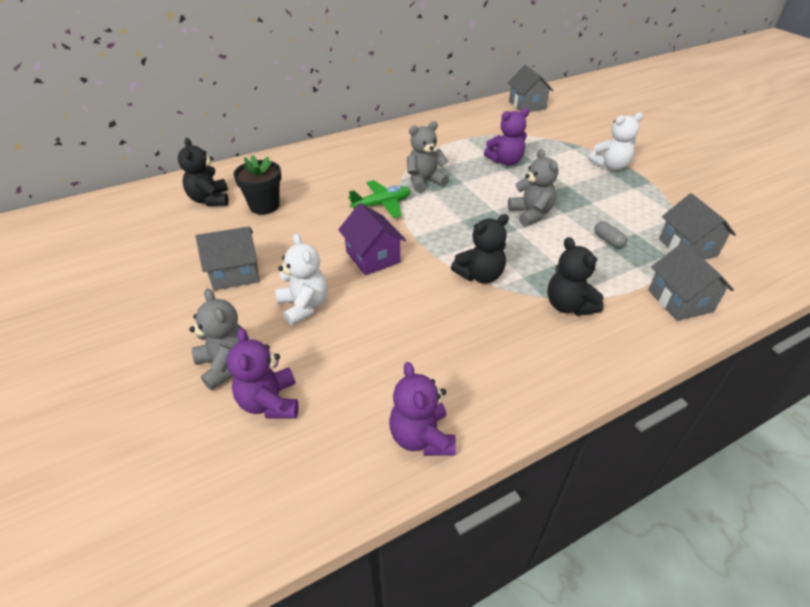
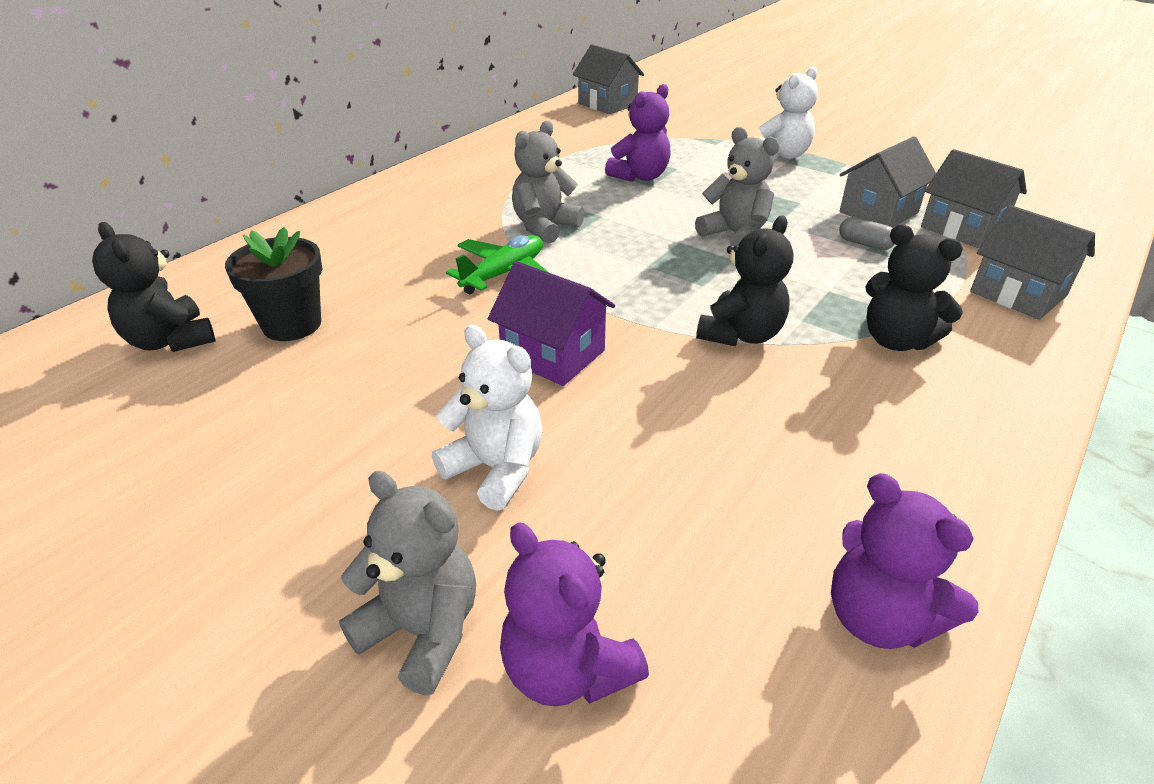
camera: 25 degrees left, 5 degrees down
grey house [196,226,259,290] -> grey house moved to [840,136,936,228]

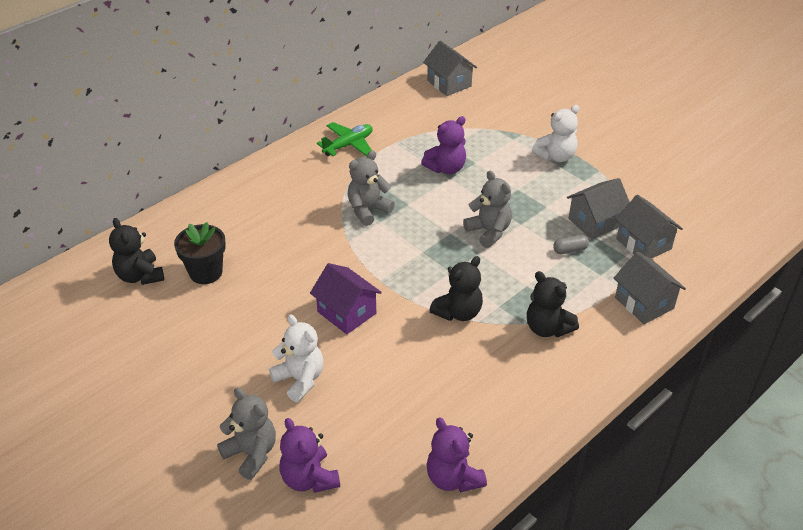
camera: 10 degrees right, 5 degrees up
green plane [446,235,548,294] -> green plane moved to [317,122,373,157]
grey capsule [839,217,895,250] -> grey capsule turned 60 degrees counterclockwise [553,235,589,254]

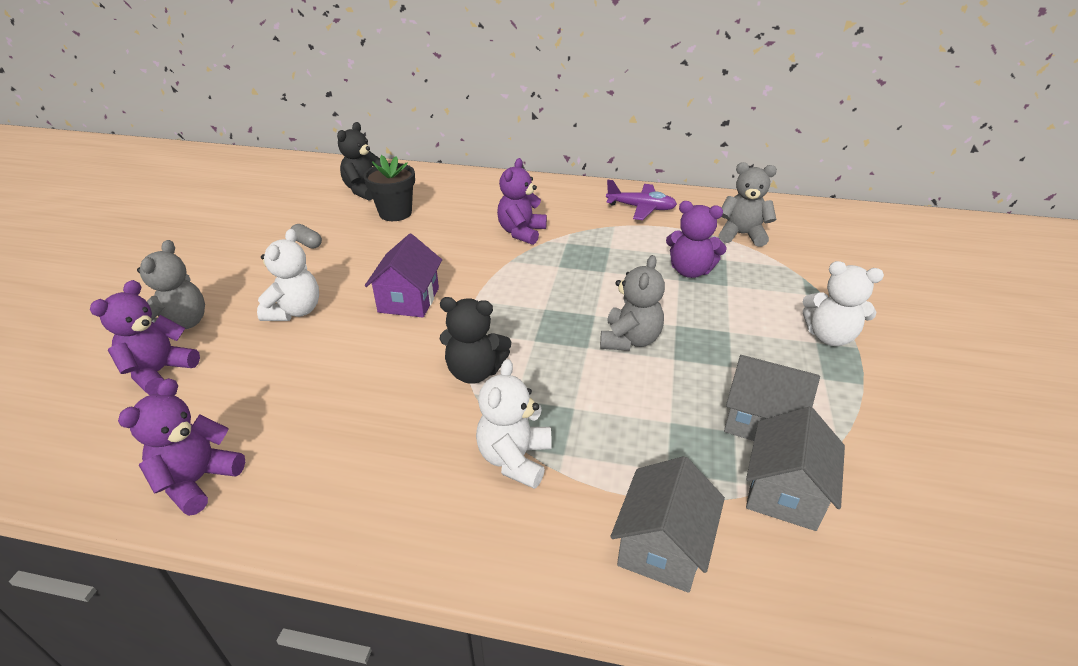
camera: 55 degrees right, 5 degrees down
green plane [317,122,373,157] -> purple plane [606,180,677,220]
grey teddy bear [348,150,395,226] -> grey teddy bear moved to [719,162,777,247]
grey house [423,41,477,96] -> none
black teddy bear [527,271,579,337] -> white teddy bear [476,359,552,489]
grey capsule [553,235,589,254] -> grey capsule moved to [290,224,322,249]
none -> purple teddy bear [497,158,547,245]

